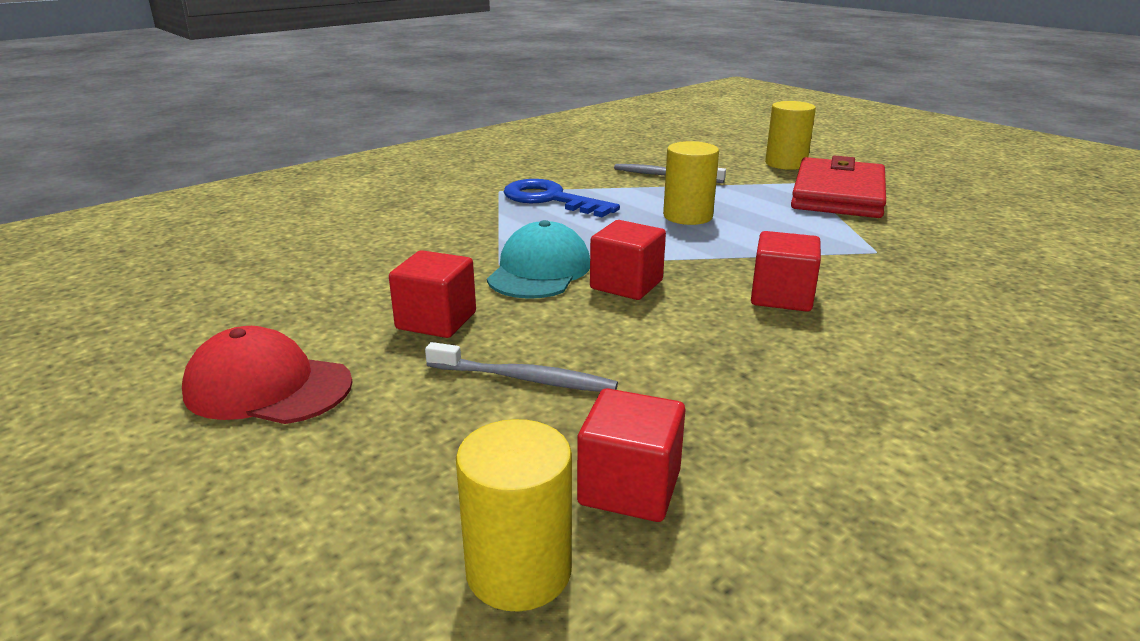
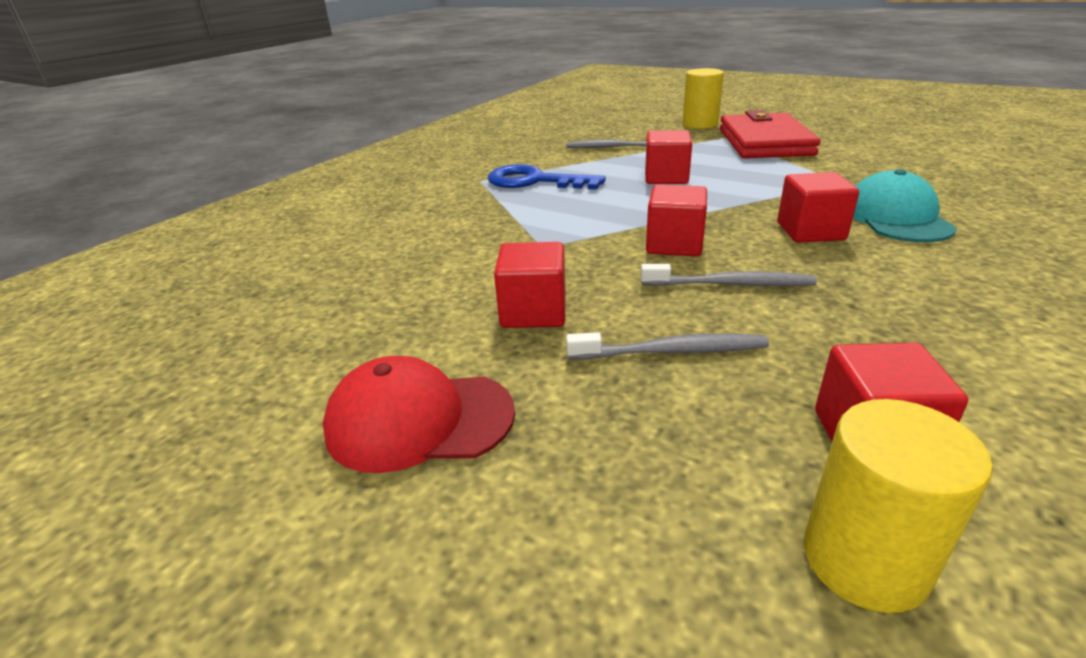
camera: 15 degrees left, 5 degrees up
turquoise cap [487,220,590,299] -> turquoise cap moved to [853,169,957,242]
yellow cylinder [663,141,719,225] -> red cube [645,130,692,184]
none -> grey toothbrush [641,264,817,286]

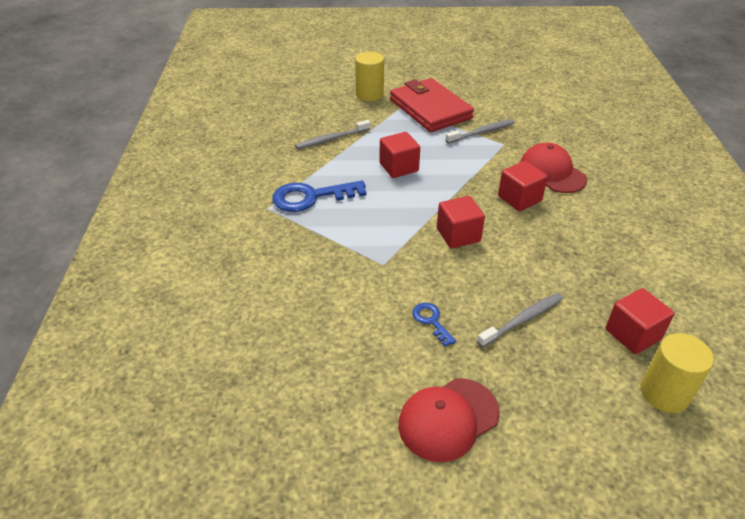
camera: 35 degrees left, 10 degrees up
red cube [494,242,566,328] -> blue key [412,303,456,346]
grey toothbrush [641,264,817,286] -> grey toothbrush moved to [446,119,515,144]
turquoise cap [853,169,957,242] -> red cap [520,143,587,193]

